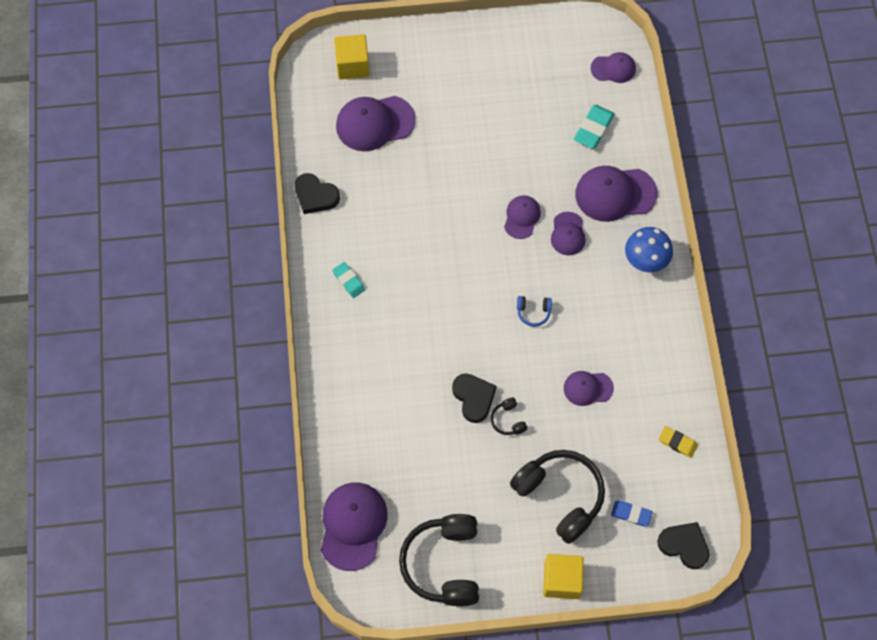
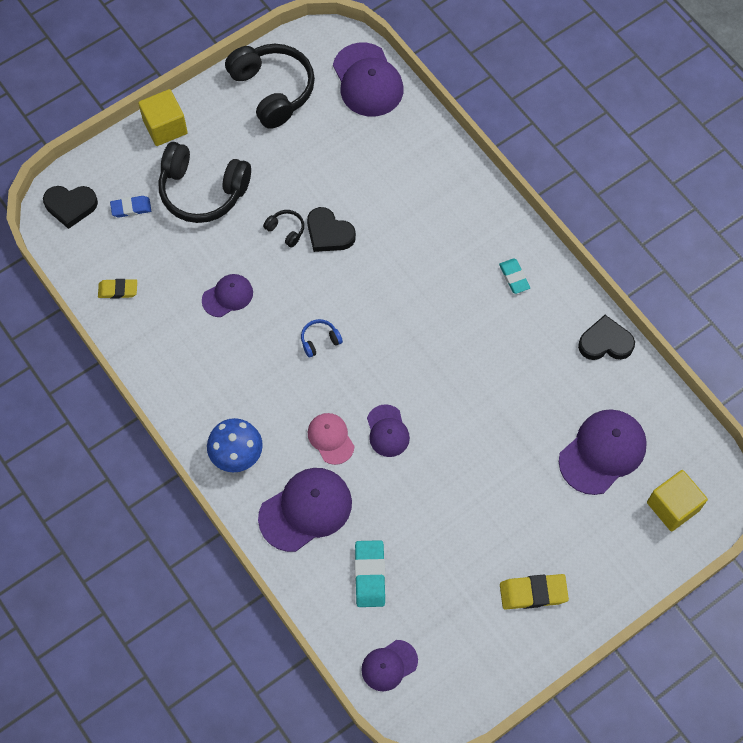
camera: 150 degrees right, 0 degrees up
turquoise eraser [332,262,365,298] -> turquoise eraser turned 45 degrees clockwise [499,258,530,294]
purple cap [551,212,586,255] -> pink cap [308,413,354,465]
none -> yellow eraser [500,574,569,609]

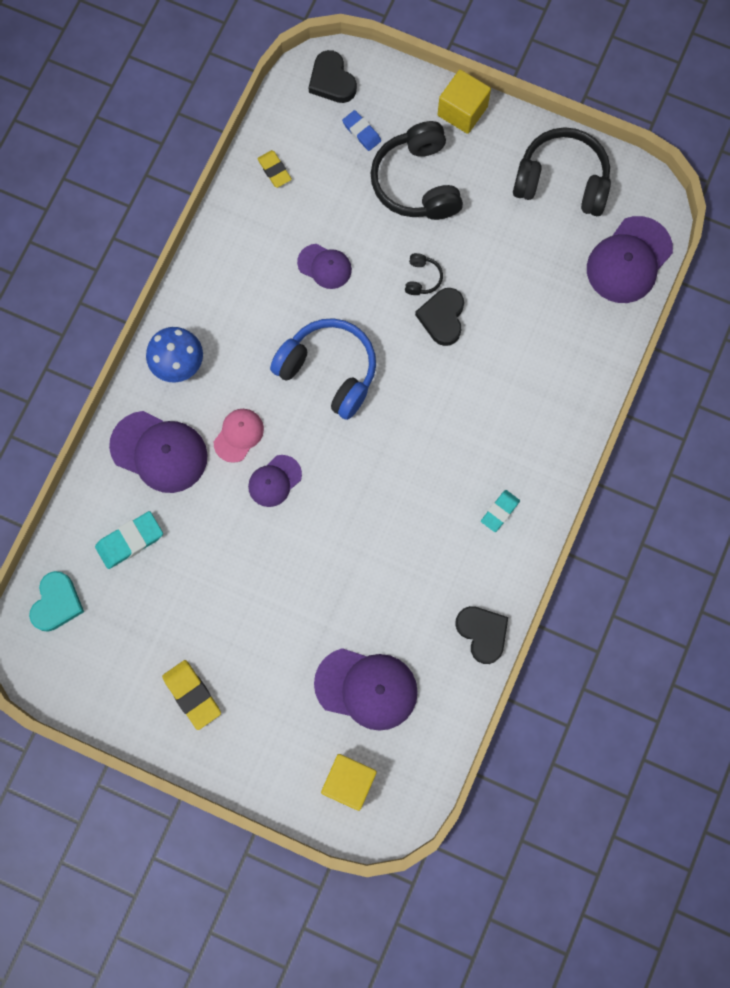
camera: 60 degrees right, 10 degrees up
black headphones [225,44,315,129] -> black headphones turned 105 degrees counterclockwise [513,127,611,216]
blue headphones [301,319,343,358] -> blue headphones [270,318,376,420], size x2.35
purple cap [361,640,418,691] -> turquoise heart [29,571,84,632]

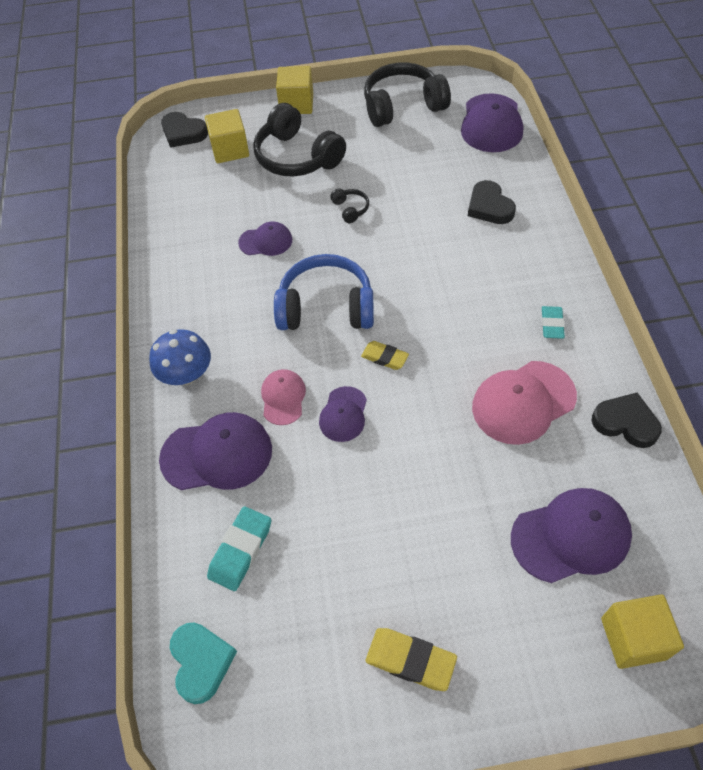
camera: 30 degrees left, 20 degrees down
yellow eraser [257,150,292,188] -> yellow eraser moved to [361,341,409,370]
blue eraser [342,110,381,151] -> yellow cube [205,109,249,163]
black heart [415,288,464,346] -> black heart moved to [468,180,516,224]
none -> pink cap [472,361,577,445]

